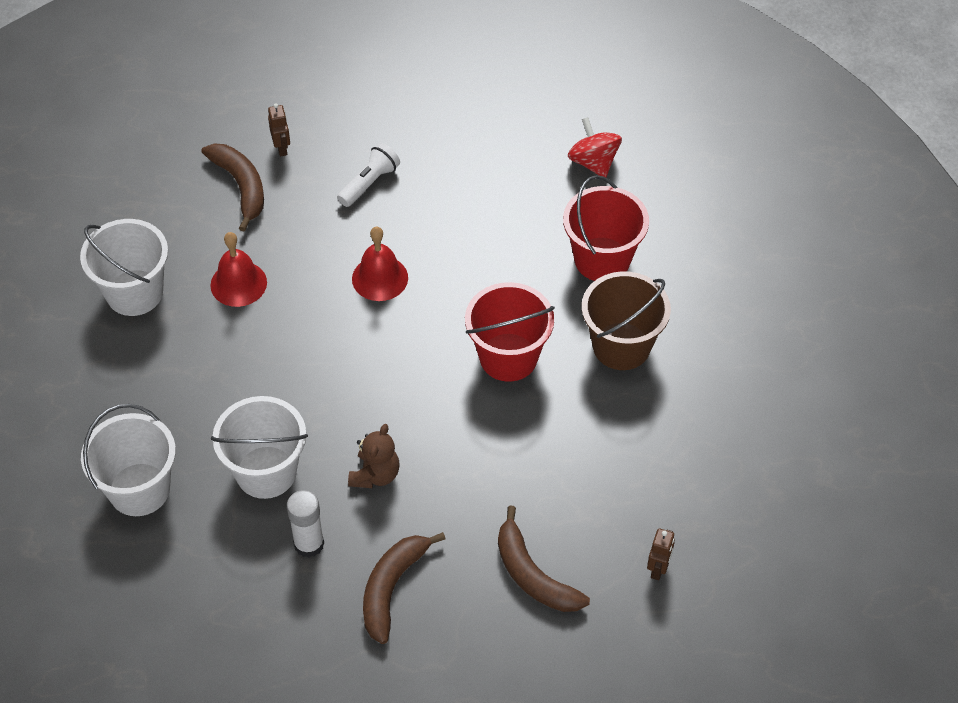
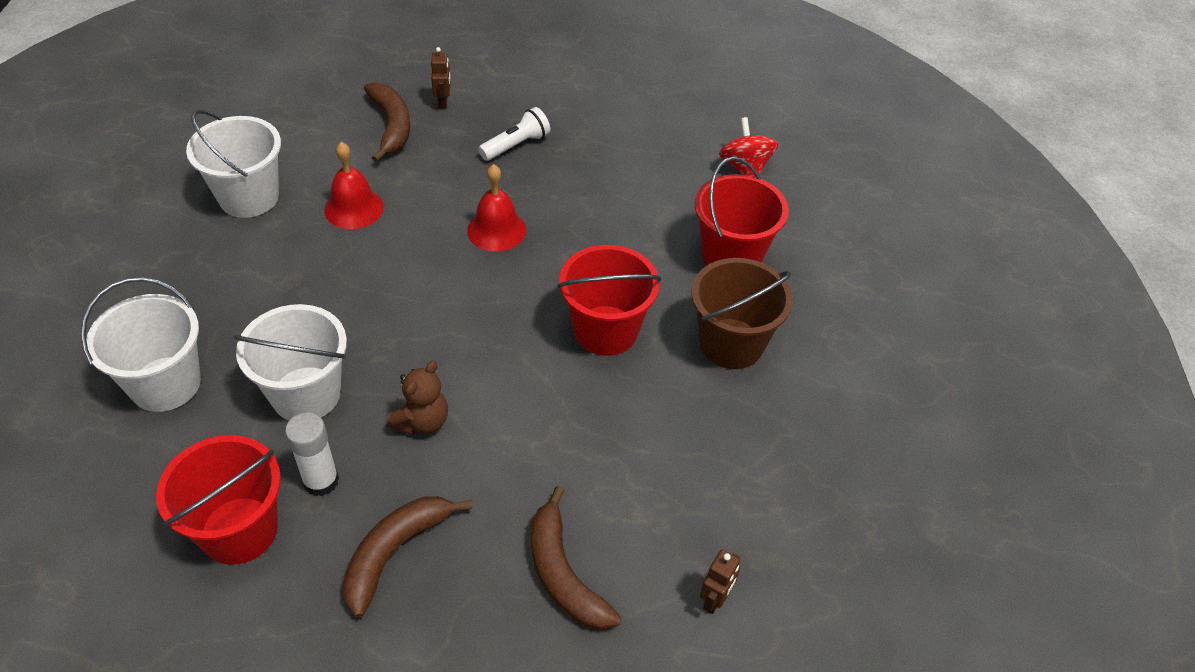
camera: 10 degrees right, 5 degrees down
none -> red bucket [156,435,281,565]

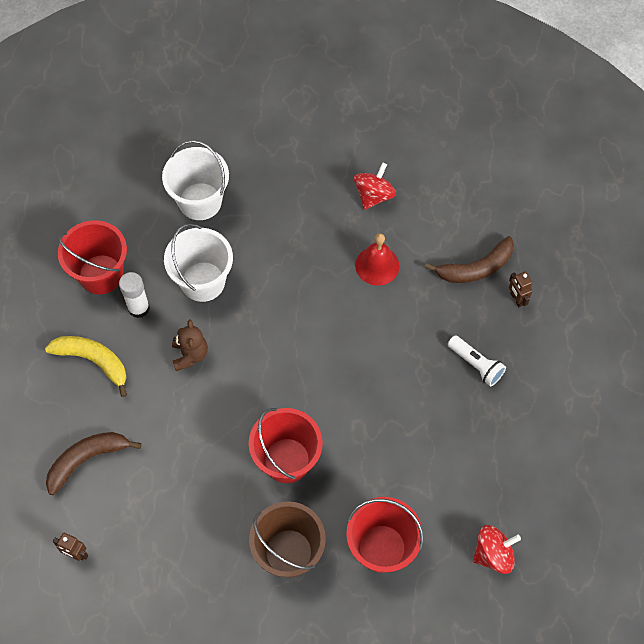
camera: 85 degrees right, 15 degrees up
white bucket [186,110,281,218] -> red spinning top [354,162,396,210]
brown banana [343,496,473,618] -> yellow banana [45,336,127,397]
brown teddy bear [386,361,448,435] -> brown teddy bear turned 120 degrees counterclockwise [172,319,208,371]
brown robot [431,47,451,108] -> brown robot turned 75 degrees clockwise [509,271,532,307]
red bell [467,164,526,252] -> none

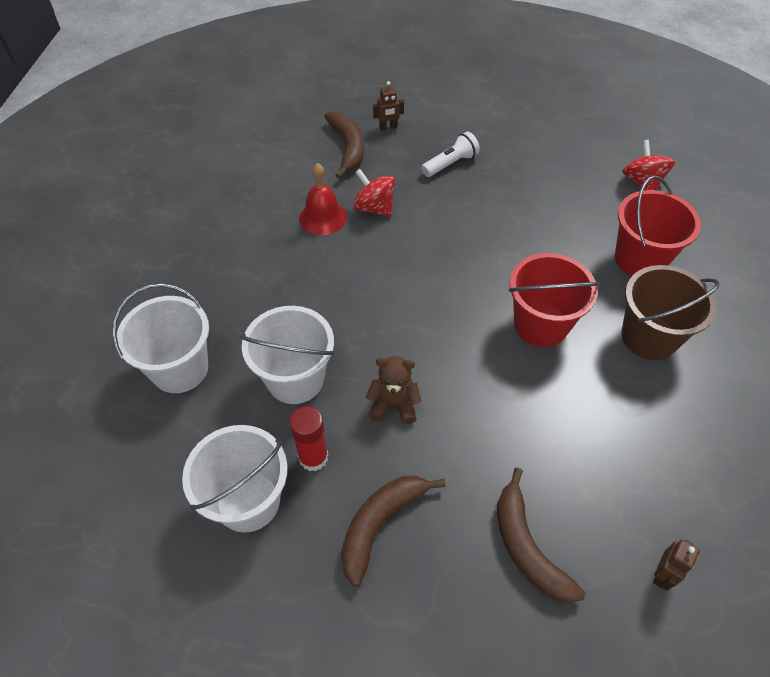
camera: 80 degrees left, 10 degrees down
yellow banana [45,336,127,397] -> brown banana [341,476,446,587]
red bucket [58,220,127,295] -> white bucket [182,425,288,533]
white glue stick [119,272,150,318] -> red glue stick [289,406,328,471]
red spinning top [354,162,396,210] -> red spinning top moved to [353,169,395,217]

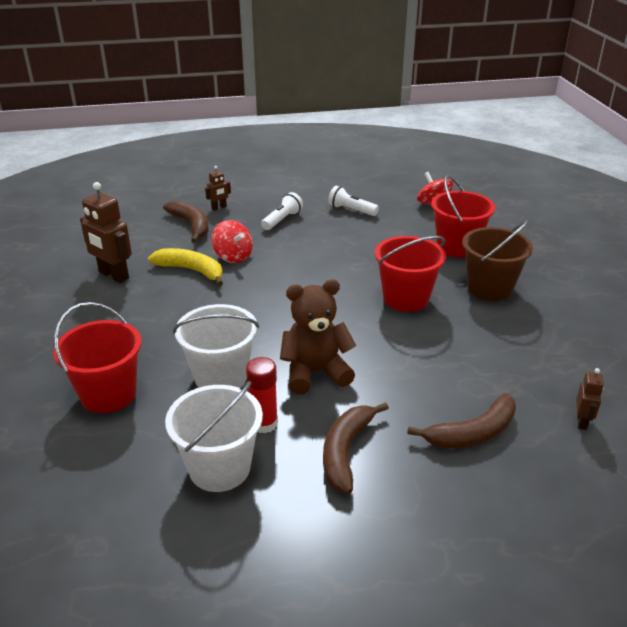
camera: 20 degrees left, 20 degrees down
white bucket [112,283,209,393] -> red bucket [53,302,142,413]
red bell [299,163,347,235] -> yellow banana [148,248,223,286]
red spinning top [353,169,395,217] -> red spinning top turned 150 degrees counterclockwise [212,220,253,263]
brown teddy bear [366,356,421,424] -> brown teddy bear [280,279,357,394], size x1.56
brown banana [497,468,585,603] -> brown banana turned 75 degrees counterclockwise [407,393,516,448]
none -> brown robot [80,182,132,283]
none -> white flashlight [328,186,379,216]

